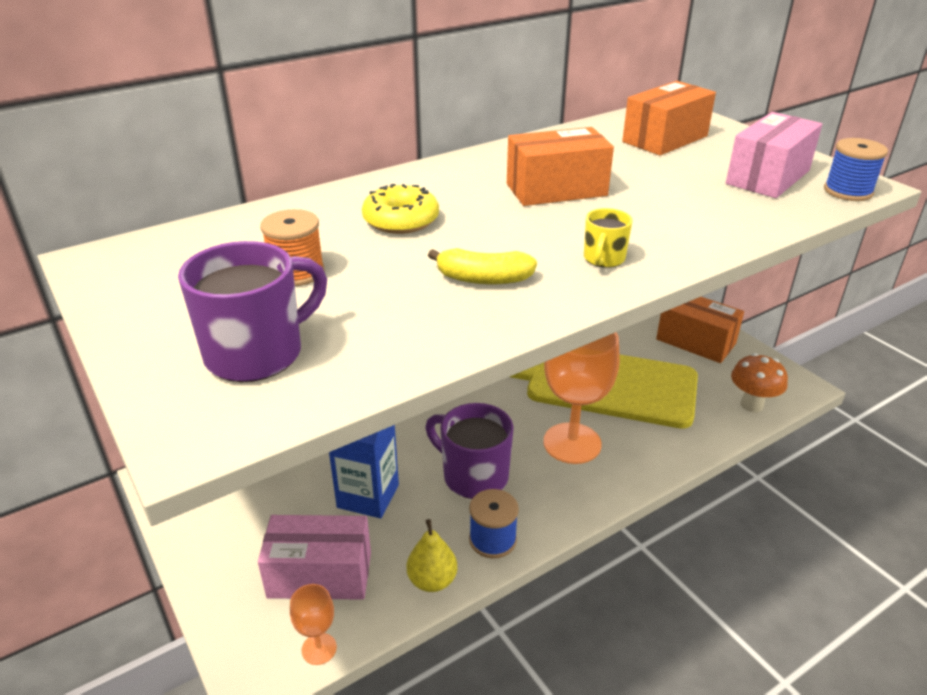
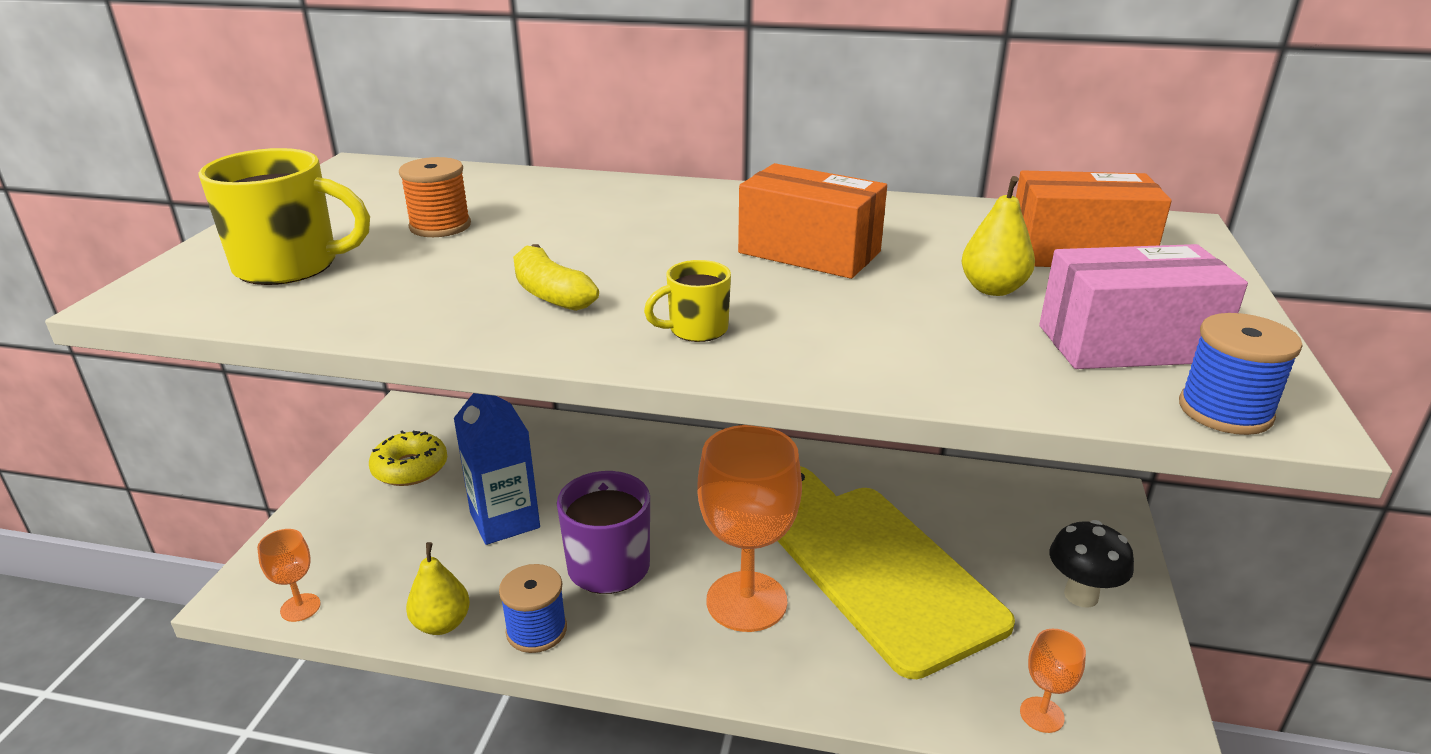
camera: 45 degrees right, 5 degrees down
purple mug [178,241,327,382] -> yellow mug [198,148,370,285]
pink box [258,515,371,600] -> none
yellow donut [362,184,439,234] -> yellow donut moved to [369,431,447,486]
orange box [656,297,744,363] -> black mushroom [1050,520,1134,607]
orange mushroom [731,353,788,413] -> orange goblet [1020,629,1086,733]
none -> yellow pear [961,176,1035,296]

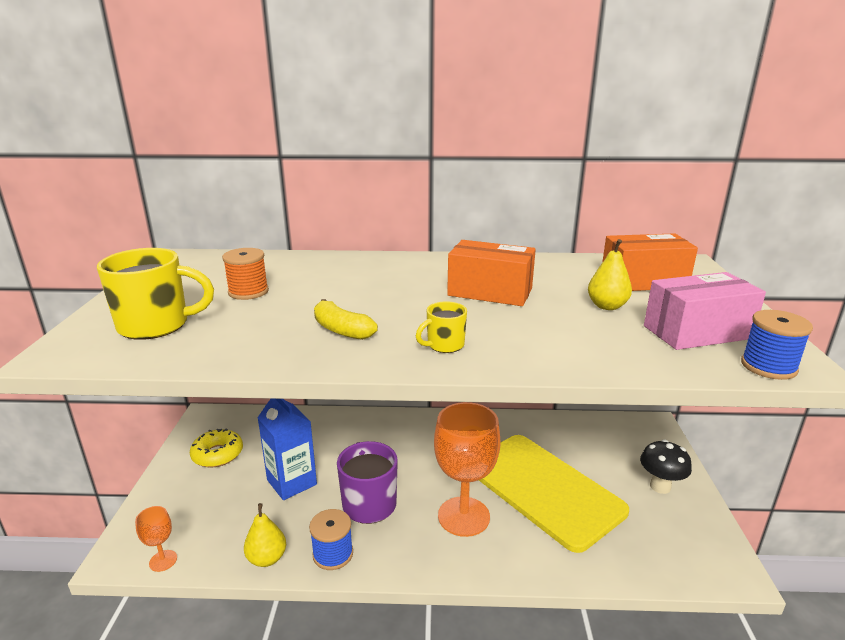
camera: 10 degrees left, 5 degrees down
orange goblet [1020,629,1086,733] -> none

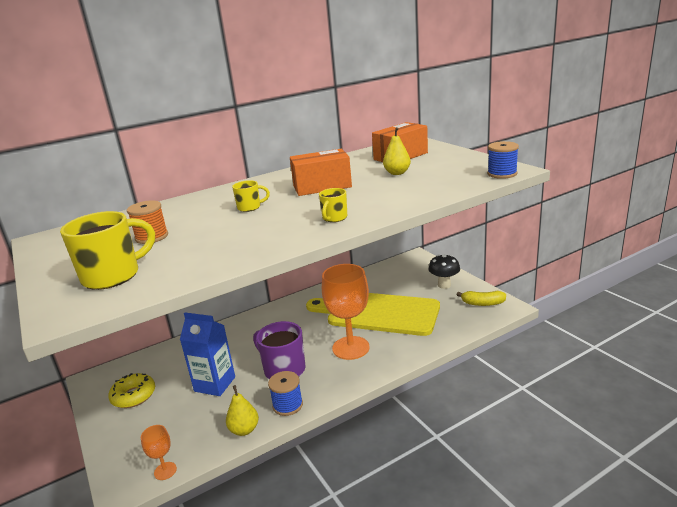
camera: 30 degrees left, 0 degrees up
yellow banana [314,299,378,340] -> yellow banana moved to [456,291,506,306]
pink box [644,272,766,350] -> none
none -> yellow mug [232,180,270,212]

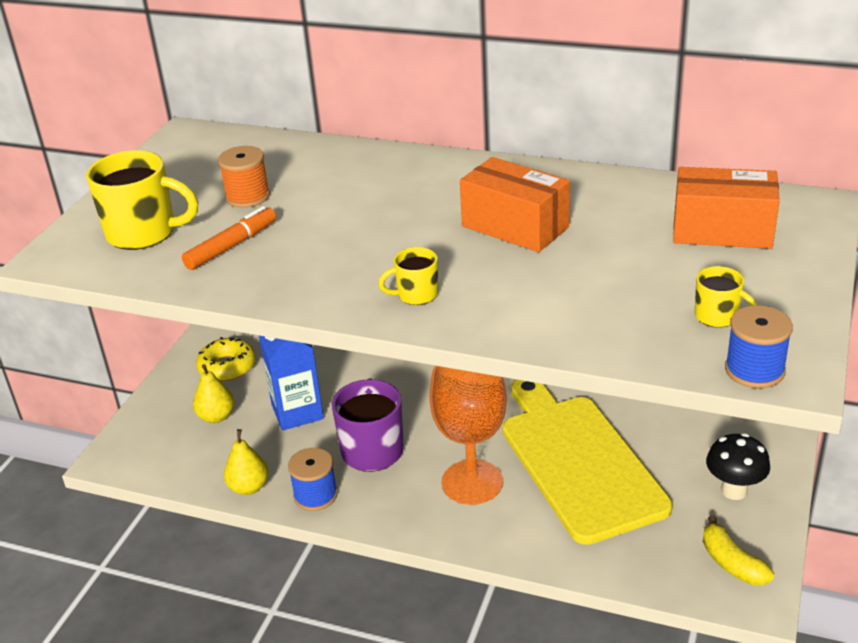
camera: 50 degrees right, 10 degrees up
orange goblet [141,425,177,480] -> none
yellow mug [232,180,270,212] -> yellow mug moved to [695,266,757,328]
yellow pear [383,127,411,175] -> yellow pear moved to [193,364,234,423]
none -> orange marker [182,206,276,270]

